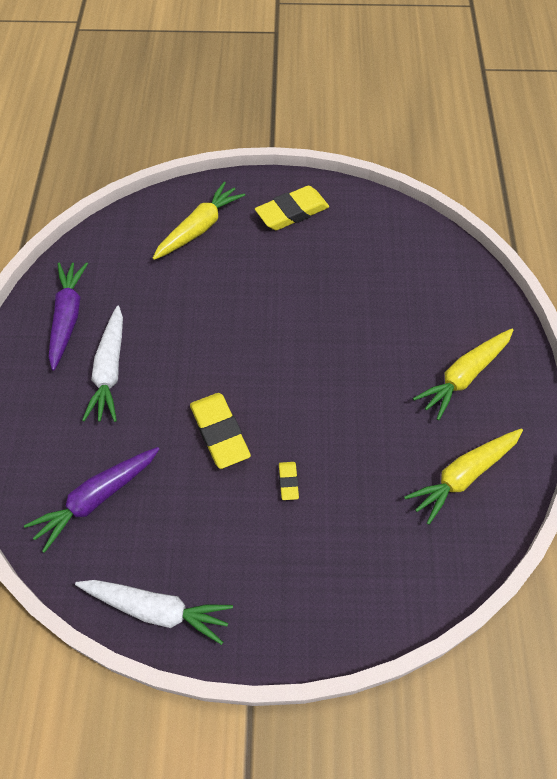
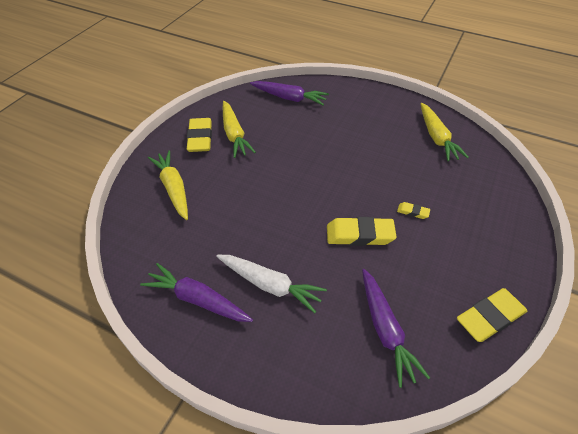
camera: 65 degrees left, 10 degrees down
white carrot [75,580,233,645] -> yellow eraser [457,288,527,342]
yellow carrot [413,329,513,420] -> yellow carrot moved to [223,101,256,158]
none -> purple carrot [250,81,329,105]

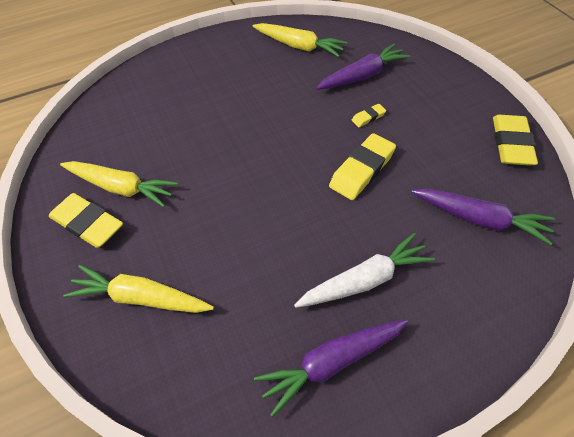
camera: 50 degrees left, 5 degrees up
purple carrot [250,81,329,105] -> purple carrot moved to [316,44,410,90]

